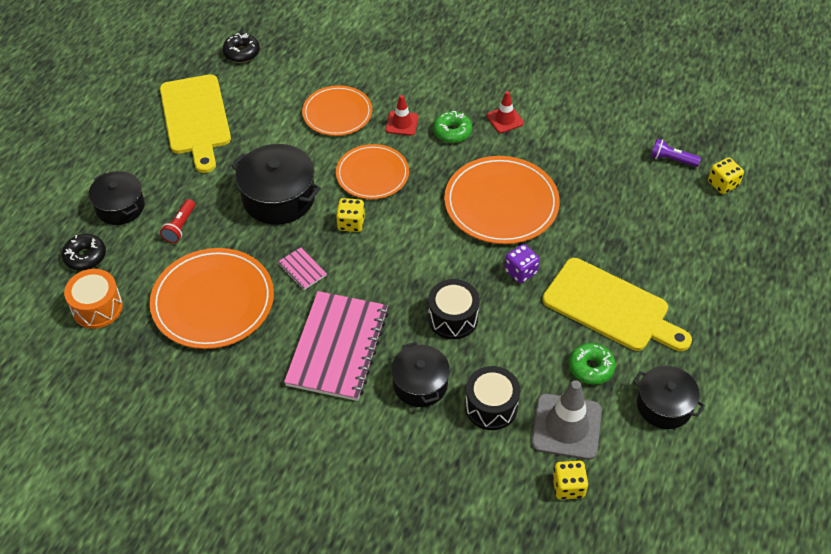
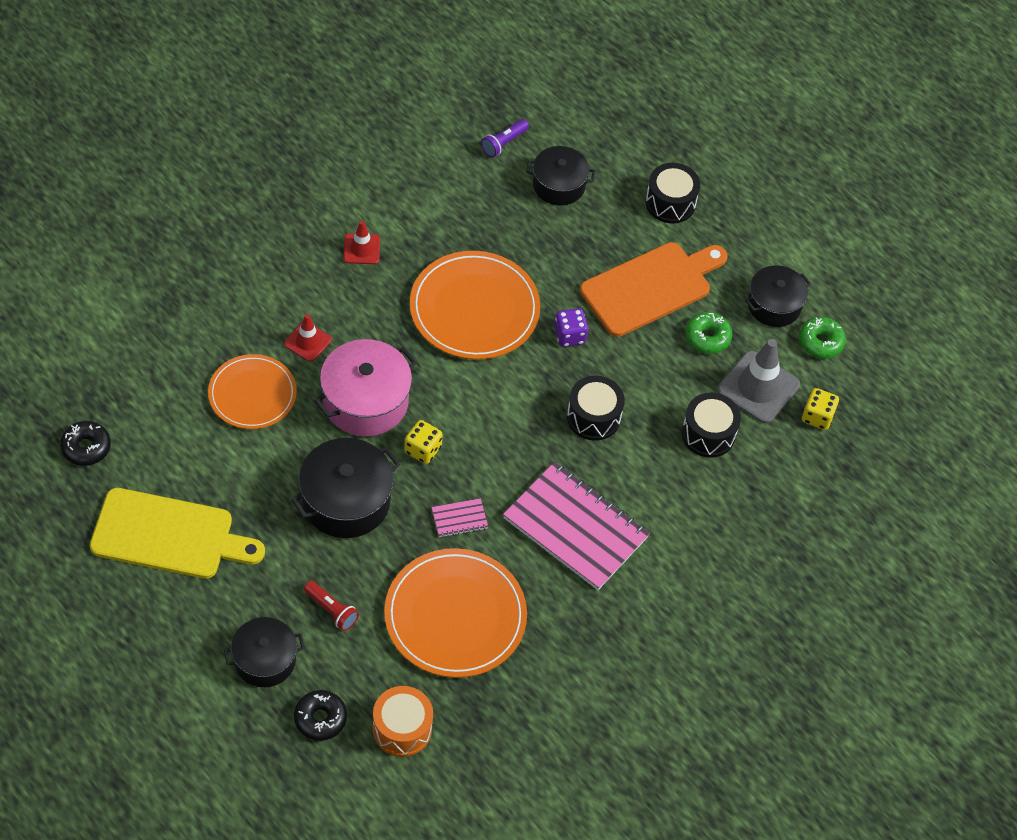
camera: 70 degrees left, 5 degrees up
orange plate [336,144,409,199] -> pink pot [314,339,417,436]
black pot [391,342,450,407] -> black pot moved to [526,146,595,206]
green donut [433,111,472,143] -> green donut moved to [799,317,846,358]
yellow cutting board [542,258,692,351] -> orange cutting board [580,242,727,337]
yellow dice [708,158,744,194] -> none
none -> black drum [645,163,700,224]

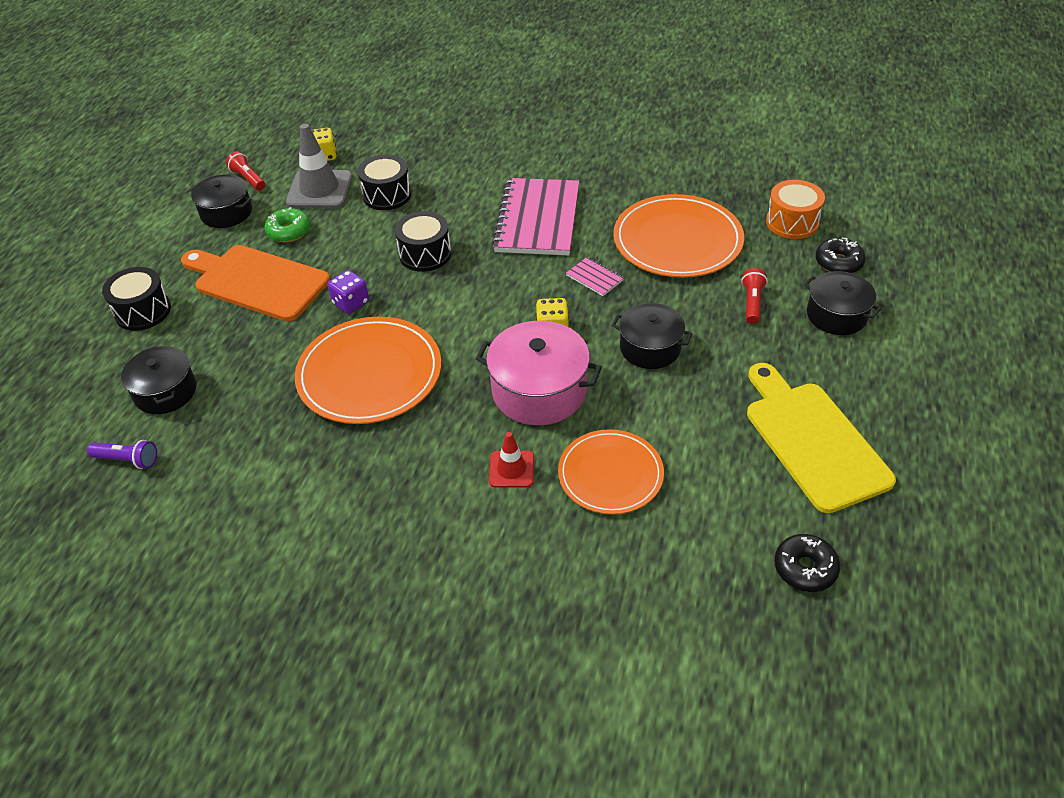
camera: 115 degrees left, 10 degrees down
black pot [291,438,400,538] -> black pot [612,303,693,369], size x0.67
red traffic cone [344,221,380,264] -> none
green donut [799,317,846,358] -> red flashlight [226,152,265,190]

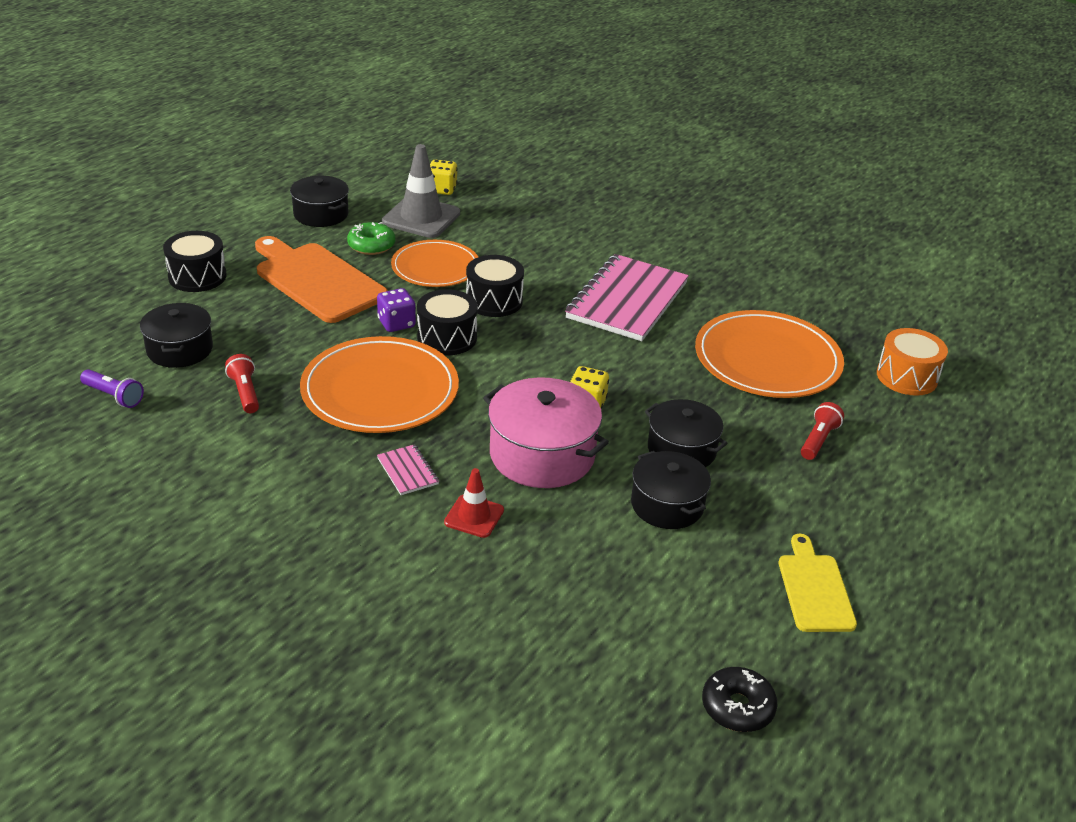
camera: 15 degrees right, 10 degrees down
red flashlight [226,152,265,190] -> red flashlight moved to [225,354,259,413]
black drum [358,155,412,210] -> black drum moved to [417,289,478,355]
orange plate [558,429,664,514] -> orange plate moved to [391,240,478,287]
pink notebook [566,257,624,296] -> pink notebook moved to [377,444,439,495]
yellow cutting board [747,363,896,513] -> yellow cutting board [779,534,857,632], size x0.58
black pot [804,271,881,335] -> black pot moved to [631,451,711,529]
black donut [815,238,866,273] -> none

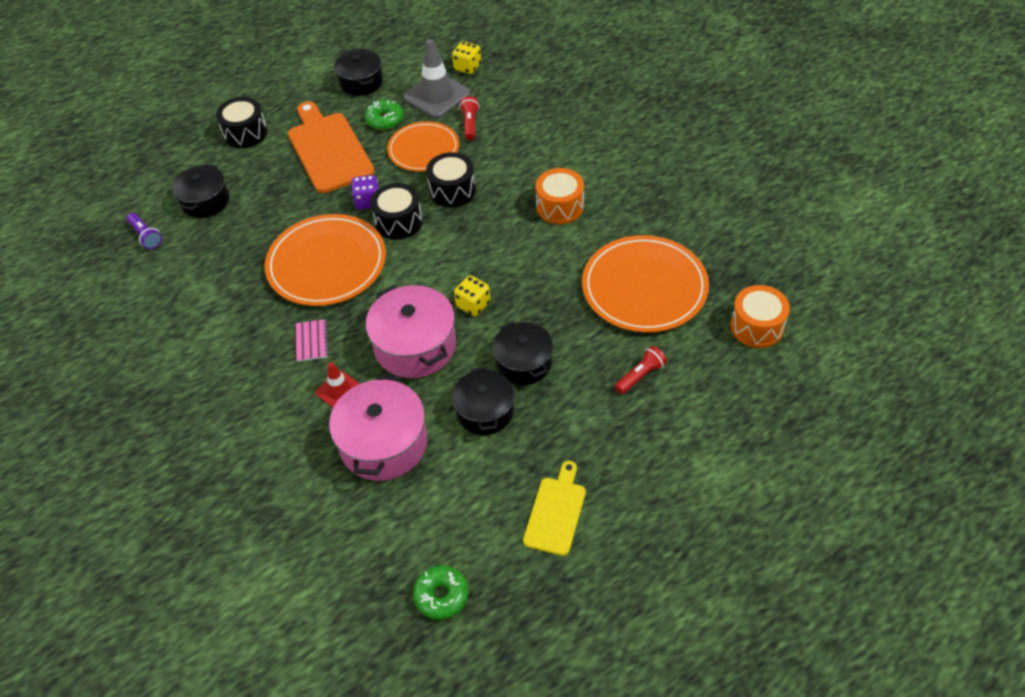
camera: 25 degrees right, 15 degrees up
red flashlight [225,354,259,413] -> red flashlight moved to [459,96,479,140]
pink notebook [565,254,689,341] -> orange drum [536,168,584,224]
black donut [702,667,777,732] -> green donut [413,565,469,620]
none -> pink pot [329,375,427,481]

